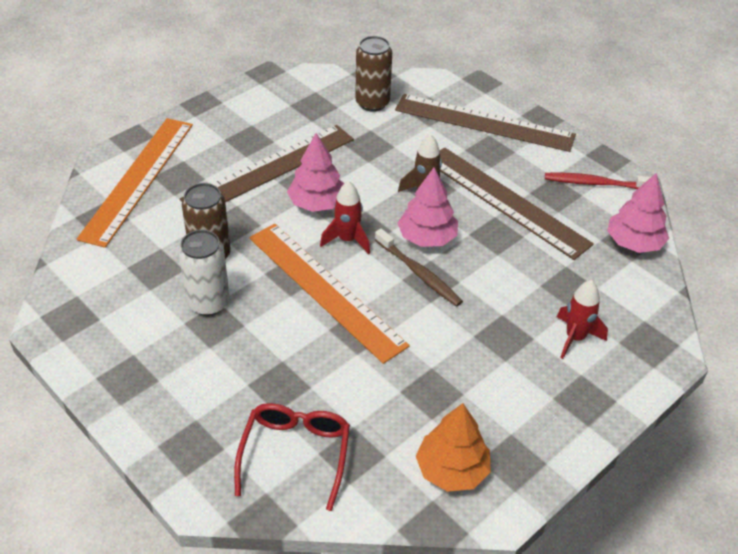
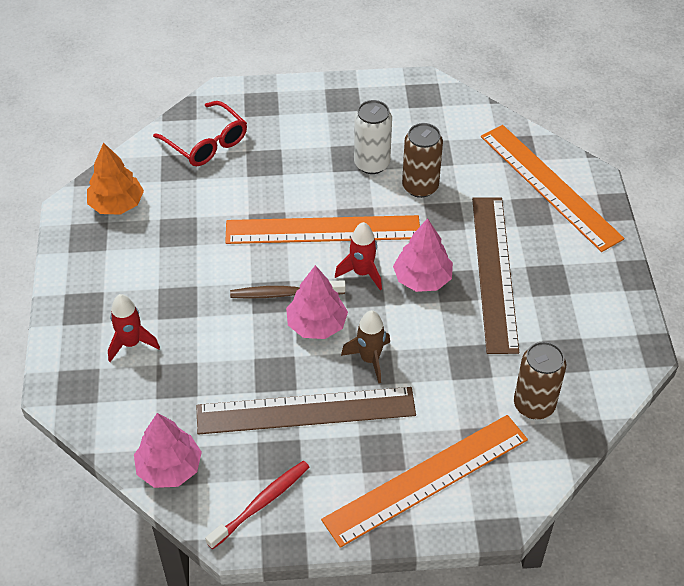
camera: 130 degrees right, 5 degrees up
brown ruler [395,94,576,152] -> orange ruler [321,415,528,548]

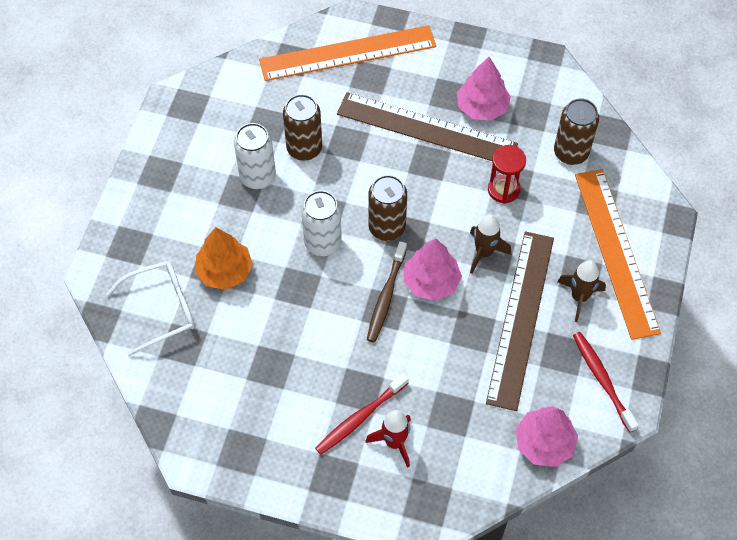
camera: 70 degrees left, 10 degrees up
orange tree [87,142,144,215] -> orange tree moved to [195,227,253,290]
red glasses [153,101,247,166] -> white glasses [106,261,195,356]
orange ruler [225,215,420,244] -> white can [301,191,342,256]
red rocket [335,222,382,290] -> brown can [368,175,407,241]
pink tree [393,218,453,292] -> pink tree moved to [457,57,511,121]
none -> red toothbrush [315,373,409,455]
none -> red hourglass [488,145,526,203]
none -> brown rocket [557,260,606,322]

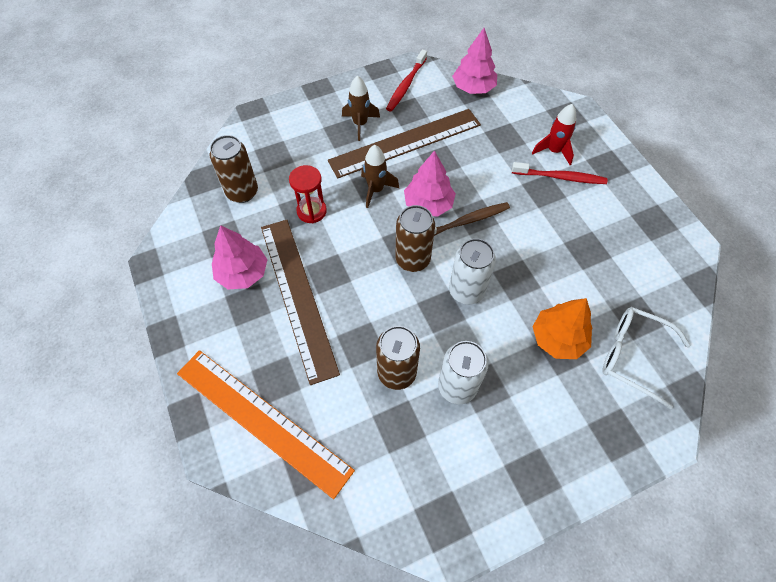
camera: 130 degrees left, 0 degrees up
orange ruler [575,169,661,340] -> none

